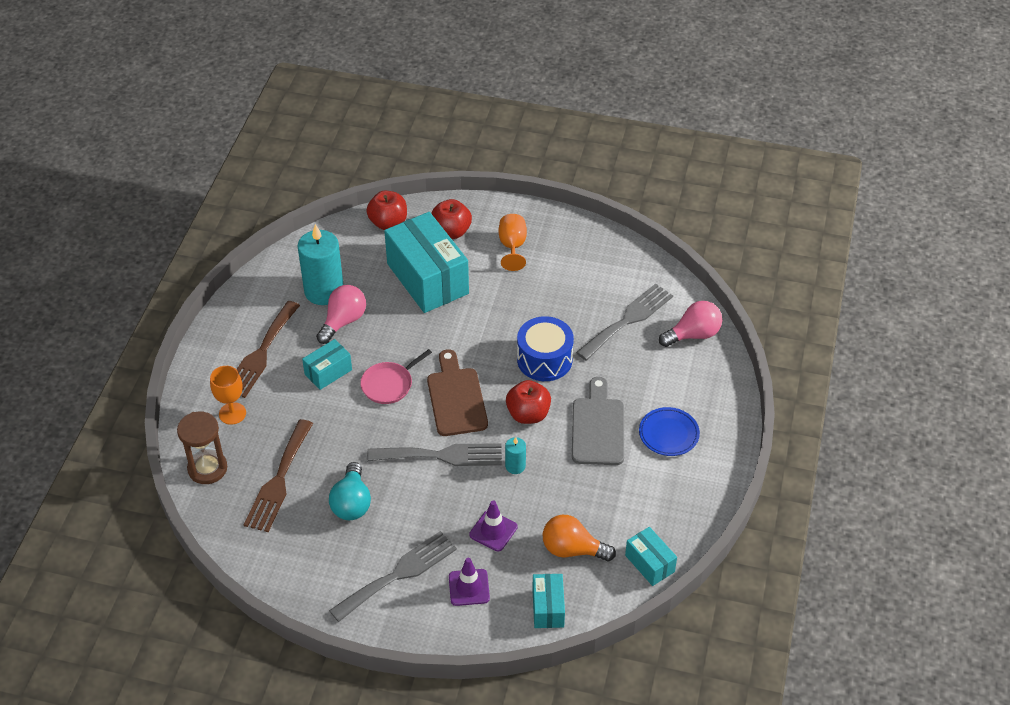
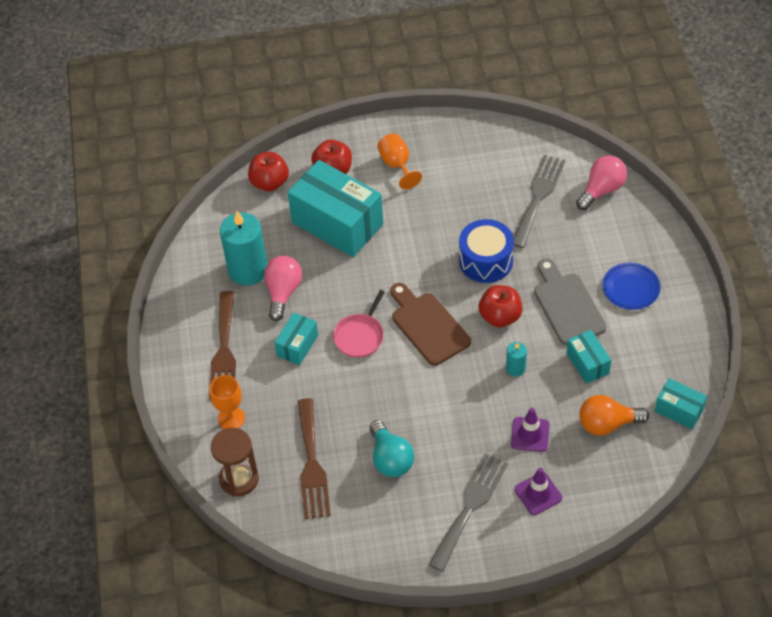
camera: 20 degrees left, 5 degrees up
grey fork [367,443,502,466] -> none
turquoise box [532,574,565,628] -> turquoise box moved to [567,330,611,384]

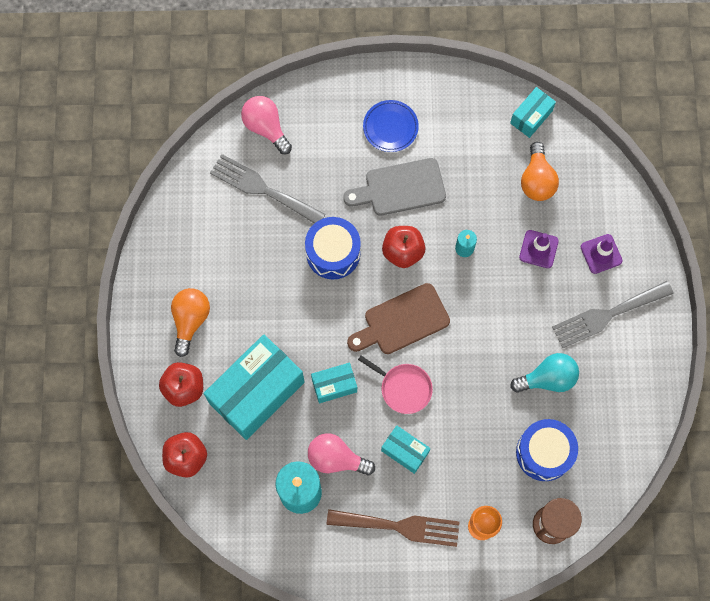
camera: 85 degrees left, 20 degrees up
brown fork [298,398,331,519] -> blue drum [516,419,578,481]
orange goblet [377,134,422,189] -> orange light bulb [171,288,210,357]
grey fork [429,453,508,572] -> grey fork turned 60 degrees counterclockwise [552,281,674,348]
turquoise box [567,330,611,384] -> turquoise box moved to [311,363,357,403]

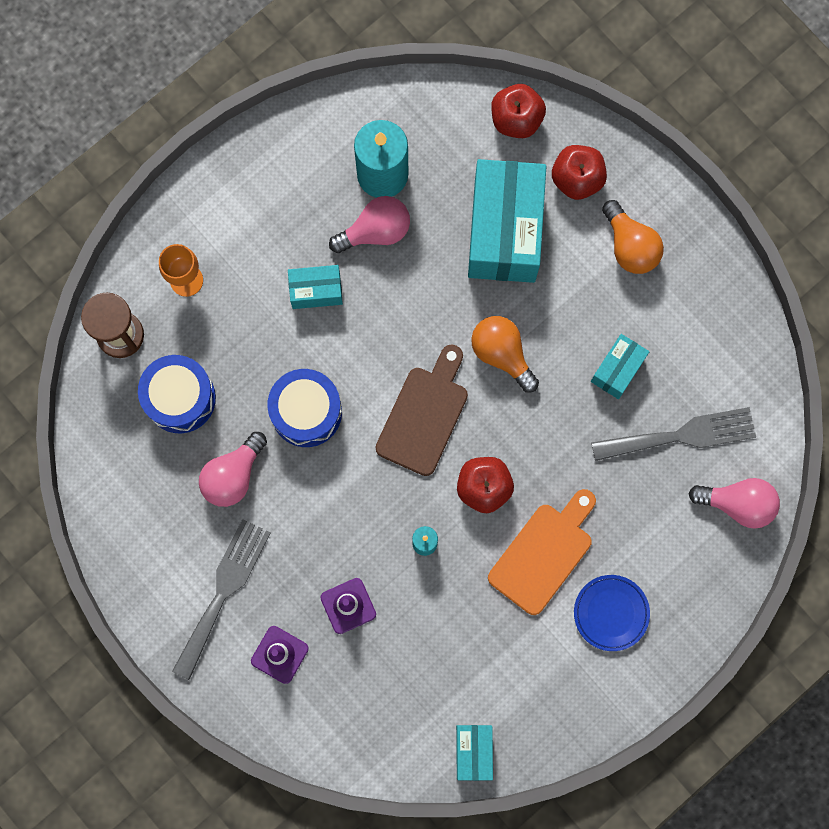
camera: 140 degrees right, 5 degrees up
blue drum [305,217,361,279] -> blue drum moved to [267,369,342,447]
turquoise box [311,363,357,403] -> turquoise box moved to [591,334,649,399]
brown fork [327,509,460,547] -> none
grey cutting board [343,158,446,216] -> orange cutting board [488,489,596,615]
pink pan [358,355,433,414] -> none
turquoise light bulb [510,353,579,393] -> pink light bulb [199,432,267,507]
orange light bulb [521,142,559,201] -> orange light bulb moved to [471,316,539,393]

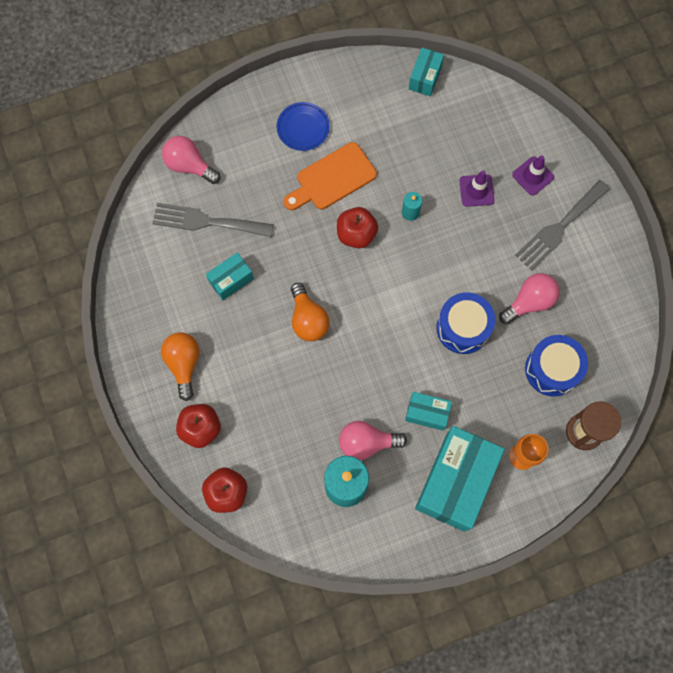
camera: 160 degrees left, 5 degrees down
brown cutting board [375,344,468,476] -> none
turquoise box [468,159,546,283] -> turquoise box moved to [415,426,505,532]

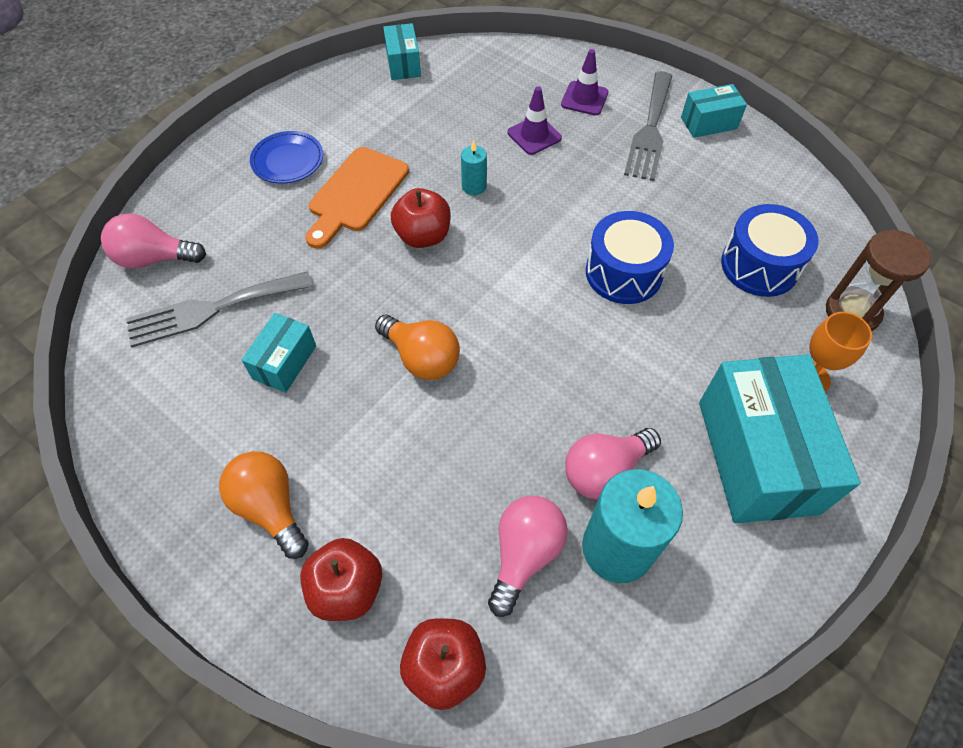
camera: 30 degrees left, 15 degrees down
turquoise box [405,392,452,431] -> turquoise box moved to [681,84,747,138]
pink light bulb [499,273,559,324] -> pink light bulb moved to [488,496,568,617]

